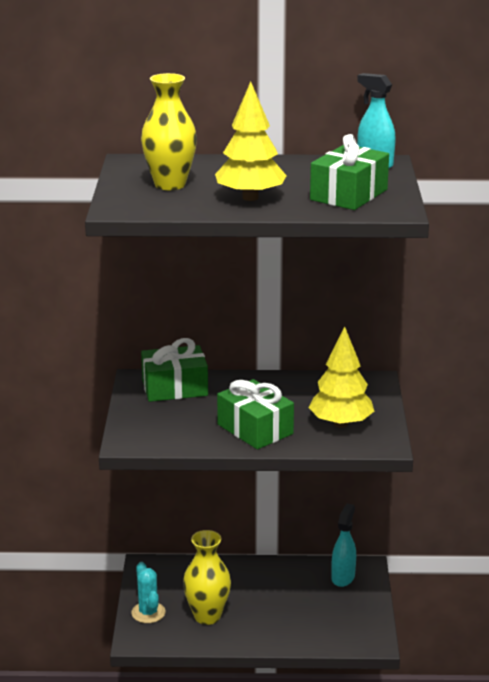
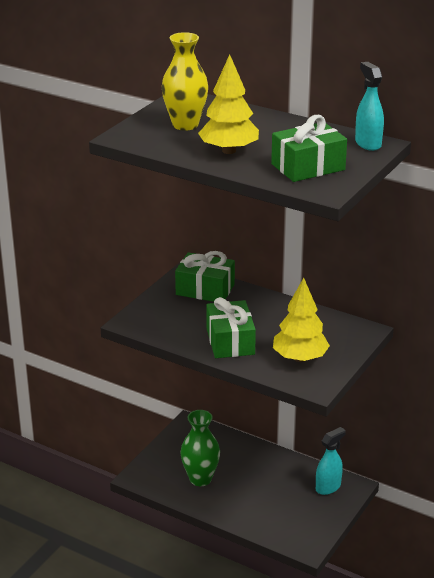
camera: 30 degrees right, 5 degrees up
turquoise cactus [131,562,166,623] -> none
yellow vase [183,530,231,625] -> green vase [180,410,220,486]

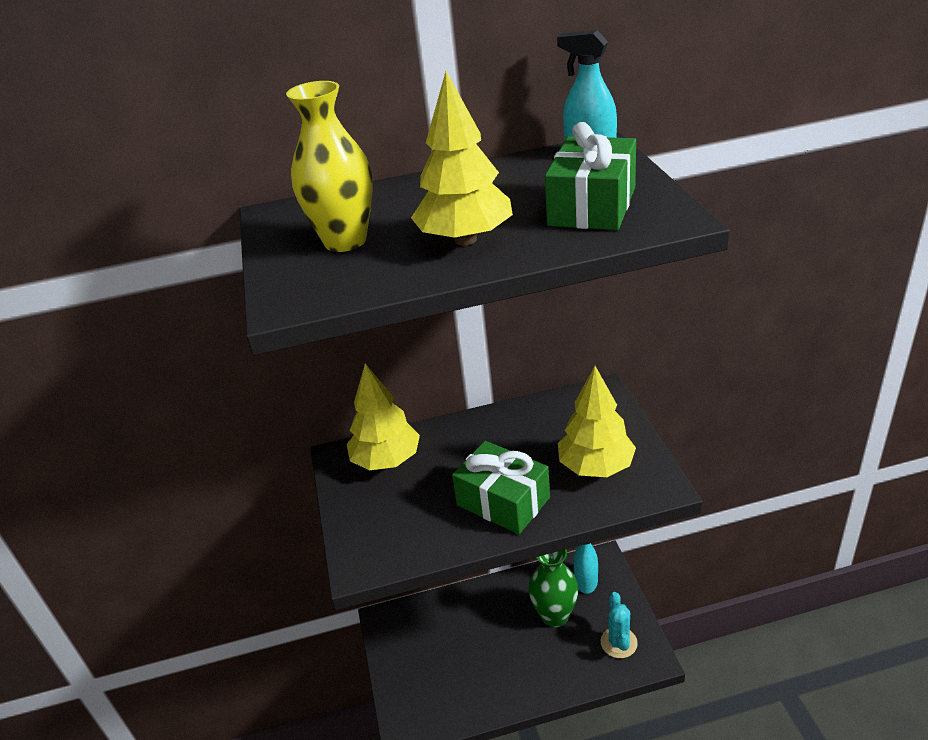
camera: 40 degrees left, 5 degrees up
green gift [175,251,235,302] -> yellow tree [347,364,420,470]
green vase [180,410,220,486] -> green vase moved to [528,549,579,627]
none -> turquoise cactus [601,592,638,658]

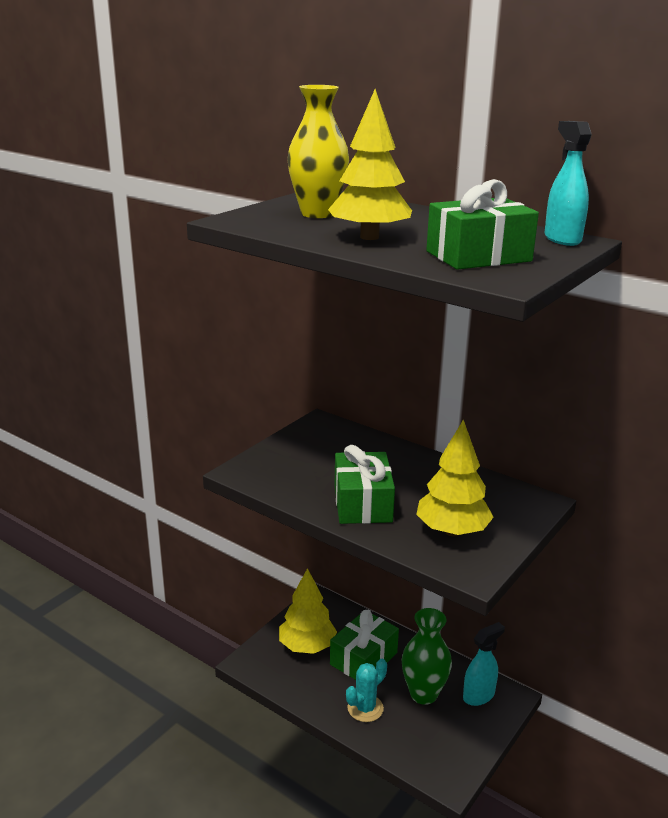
camera: 45 degrees right, 10 degrees down
yellow tree [347,364,420,470] -> yellow tree moved to [279,568,337,654]
turquoise cactus [601,592,638,658] -> turquoise cactus moved to [346,659,387,722]
none -> green gift [330,610,399,680]

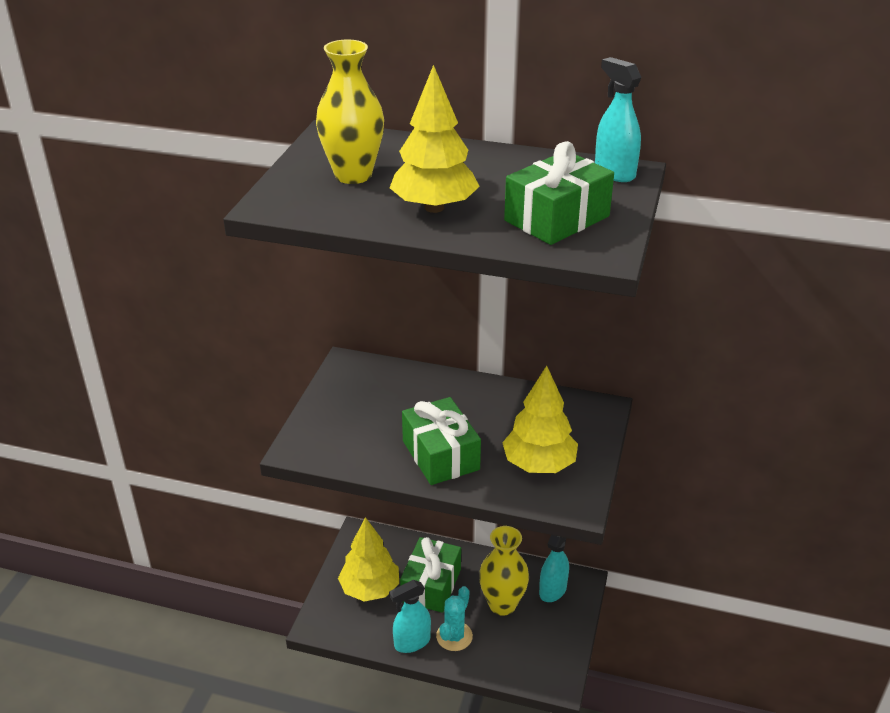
camera: 20 degrees left, 10 degrees up
green vase [402,608,452,705] -> yellow vase [479,526,529,616]
none -> turquoise spray bottle [389,580,431,653]

